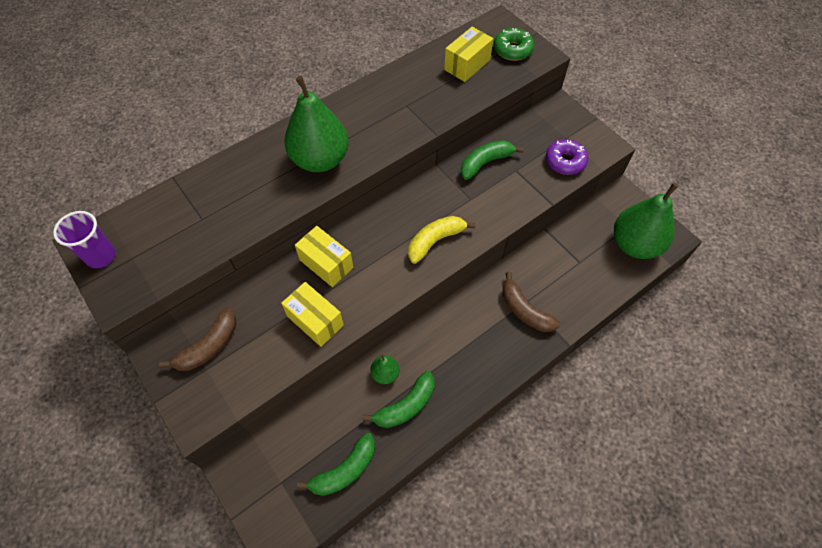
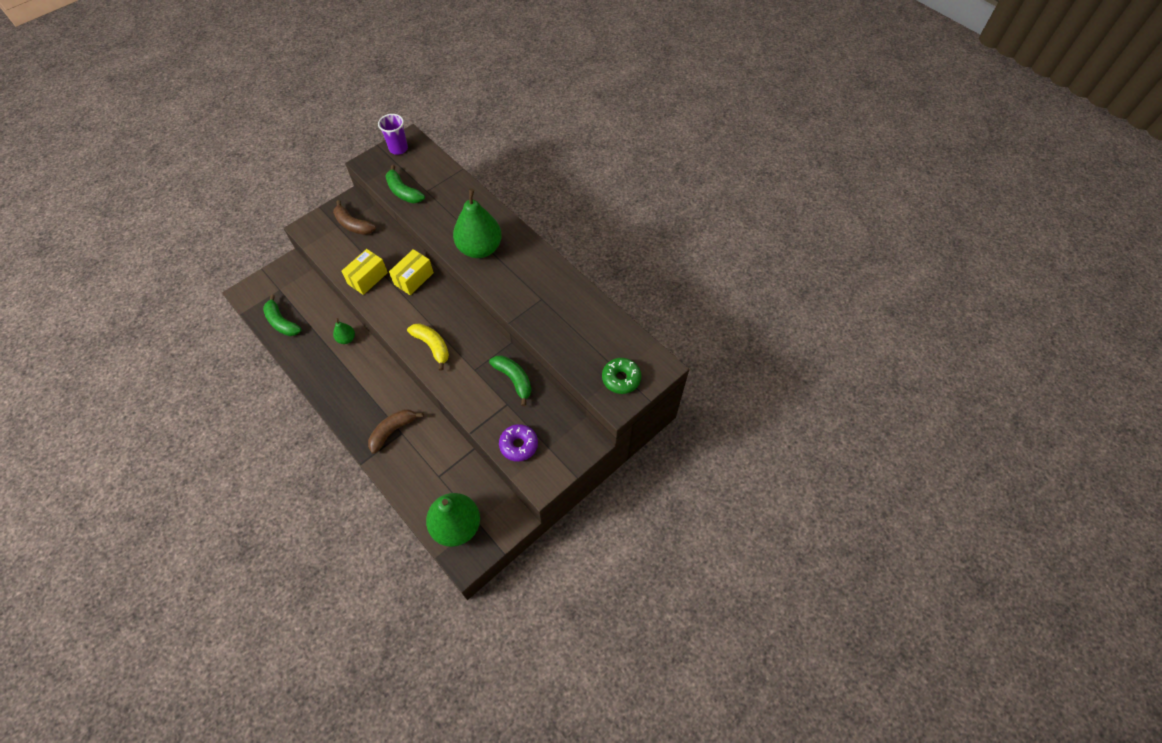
camera: 85 degrees right, 0 degrees up
green banana [363,371,435,428] -> green banana moved to [385,165,425,204]
yellow box [444,27,493,82] -> none

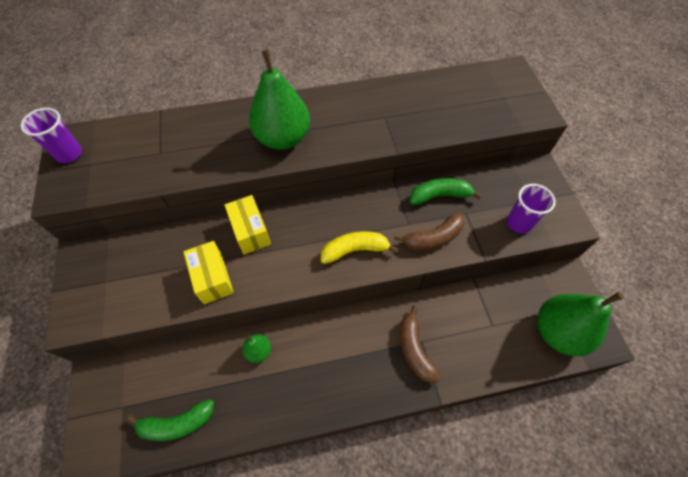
camera: 60 degrees left, 0 degrees up
brown banana [333,200,376,235] -> brown banana moved to [394,212,465,251]
green banana [385,165,425,204] -> none
purple donut [499,424,538,462] -> purple cup [507,184,556,233]
green donut [602,358,641,394] -> none

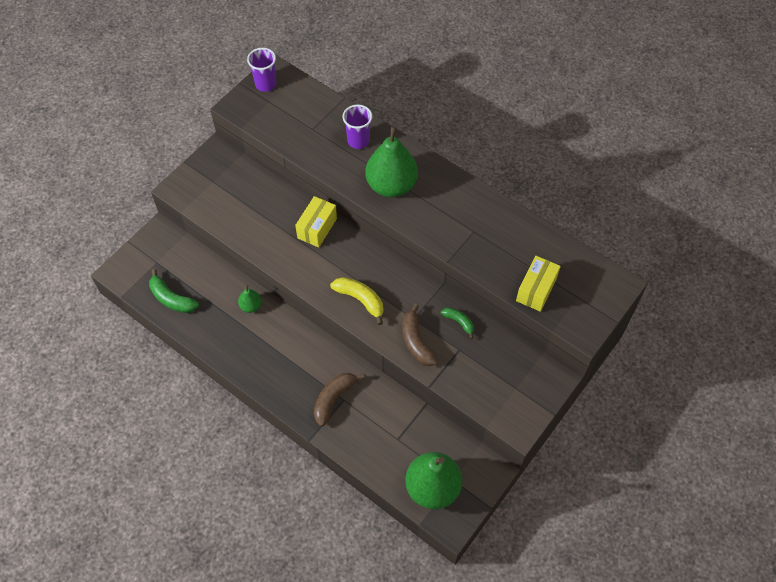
camera: 50 degrees right, 0 degrees up
yellow box [183,241,234,304] -> yellow box moved to [516,256,561,312]
brown banana [394,212,465,251] -> brown banana turned 45 degrees clockwise [402,304,438,366]
green banana [410,178,482,205] -> green banana [441,307,474,339], size x0.63
purple cup [507,184,556,233] -> purple cup moved to [342,105,372,149]

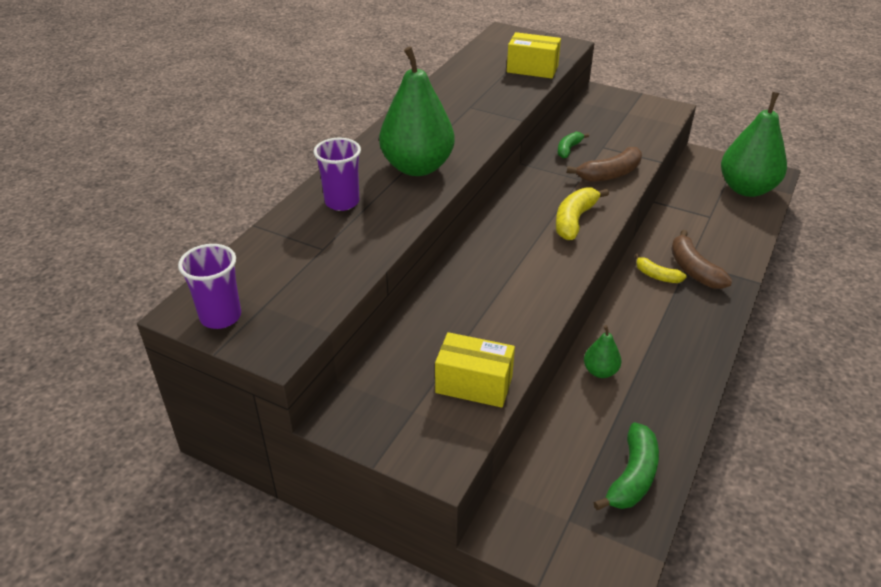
camera: 100 degrees left, 20 degrees down
yellow box [295,196,337,248] -> yellow box moved to [435,332,515,408]
brown banana [314,373,364,426] -> brown banana turned 45 degrees clockwise [671,230,732,289]
none -> yellow banana [634,254,687,283]

